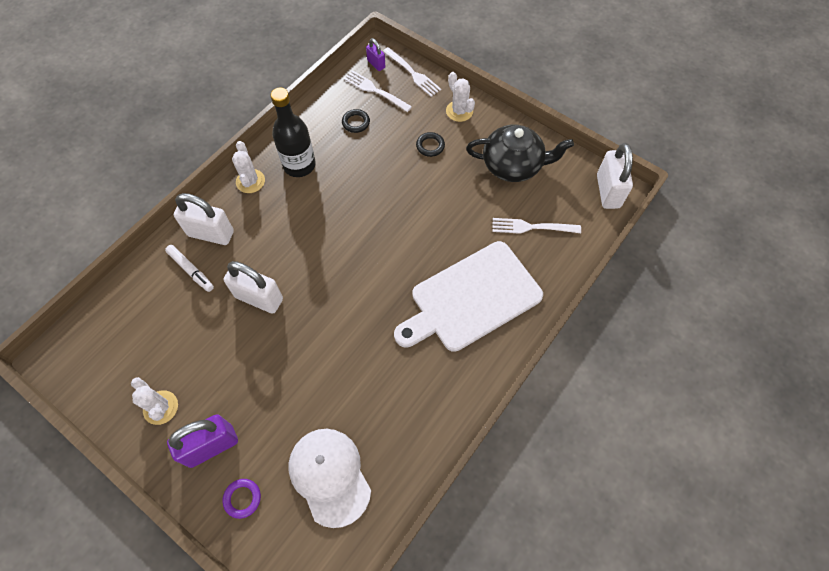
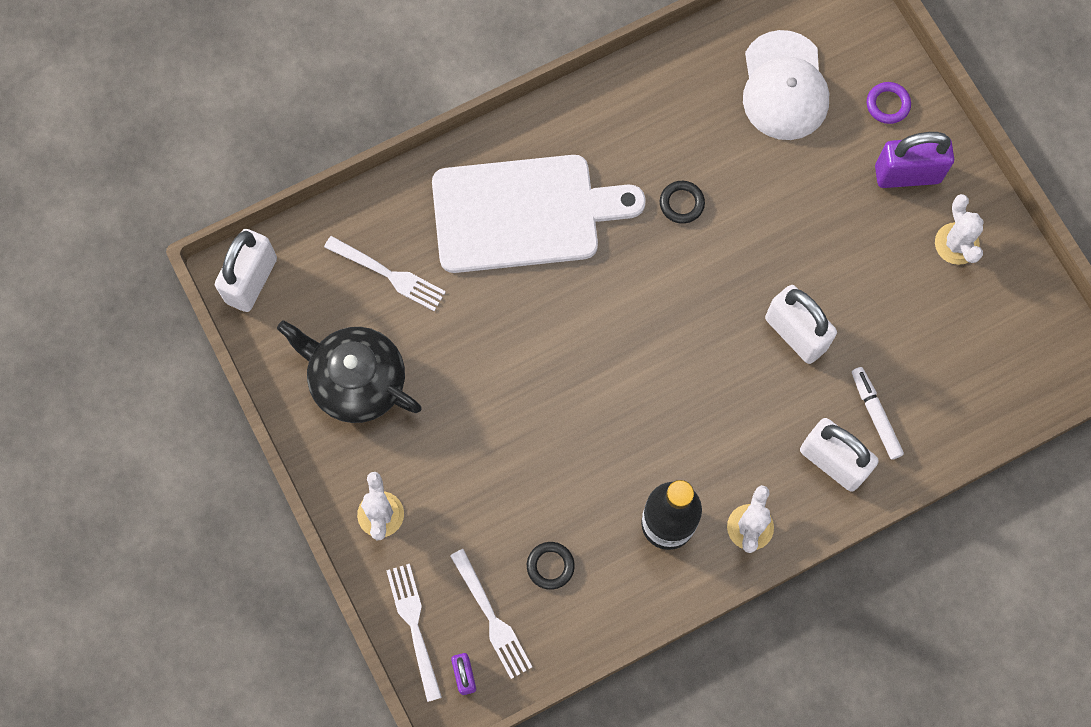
camera: 155 degrees left, 10 degrees up
black ring [416,132,445,157] -> black ring moved to [660,181,705,224]

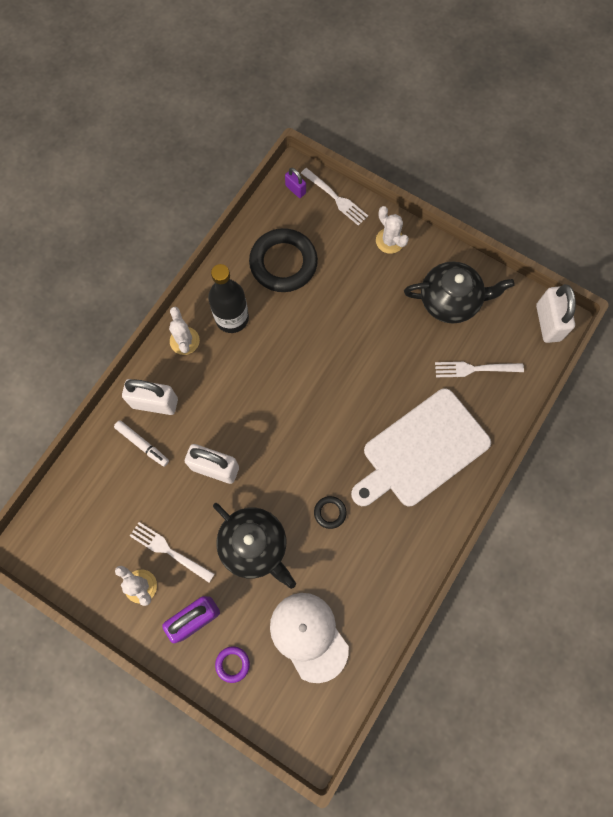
camera: 150 degrees right, 0 degrees up
white fork [450,549,532,679] -> white fork moved to [130,522,215,583]
black ring [527,542,575,590] -> black ring [249,228,318,292], size x2.30
none -> black teapot [213,503,296,589]

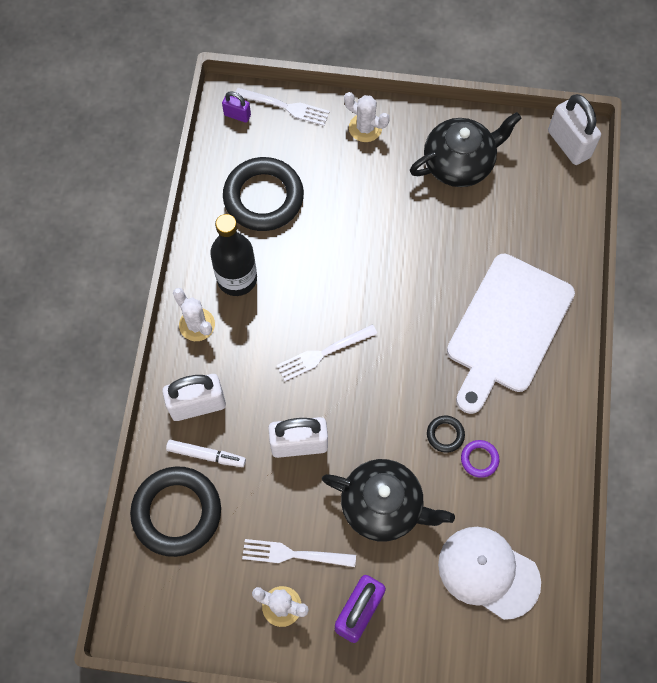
camera: 25 degrees left, 5 degrees down
purple ring [215,646,250,683] -> purple ring moved to [461,440,500,478]
white fork [435,362,524,377] -> white fork moved to [277,324,377,381]
none -> black ring [130,466,221,557]

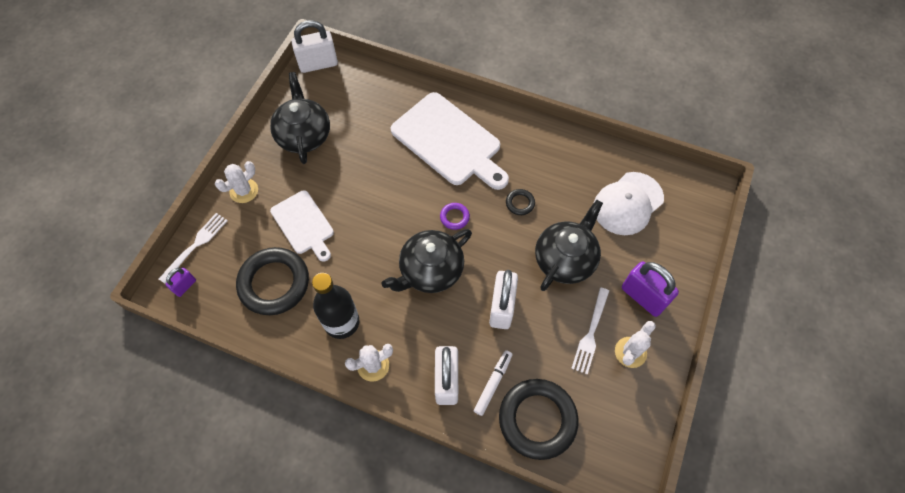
camera: 75 degrees left, 5 degrees down
white fork [277,324,377,381] -> black teapot [381,229,472,293]
purple ring [461,440,500,478] -> purple ring moved to [440,203,470,230]
none -> white cutting board [270,190,334,262]

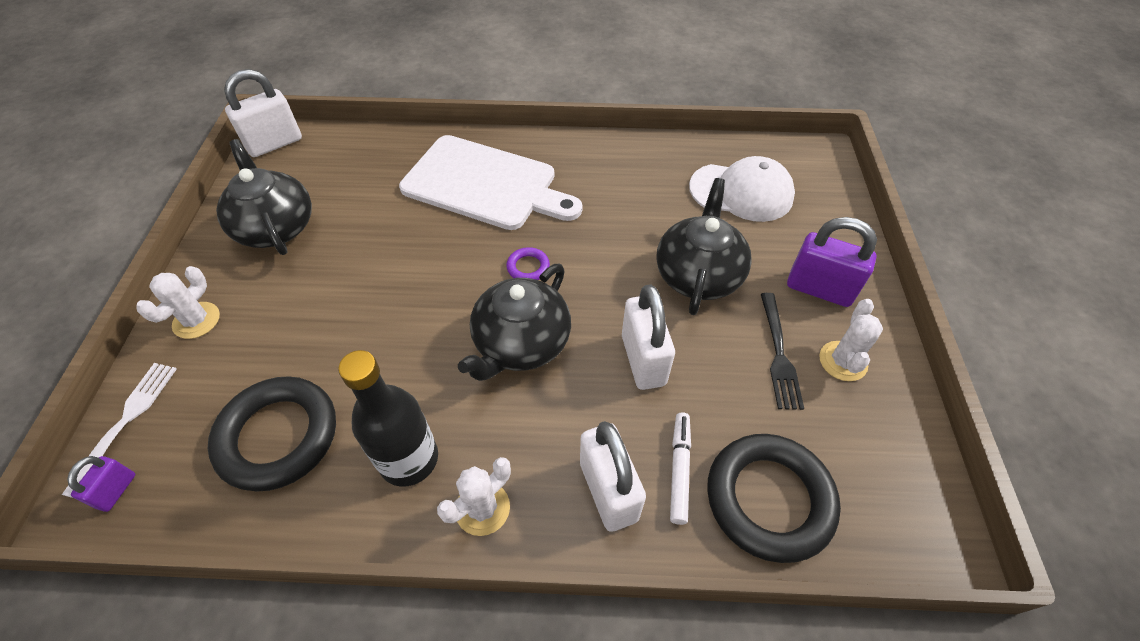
camera: 20 degrees left, 10 degrees down
white cutting board [270,190,334,262] -> none
black ring [506,189,535,215] -> none
white fork [571,288,609,374] -> black fork [761,293,804,410]
white cap [594,172,664,235] -> white cap turned 105 degrees counterclockwise [689,156,795,222]

